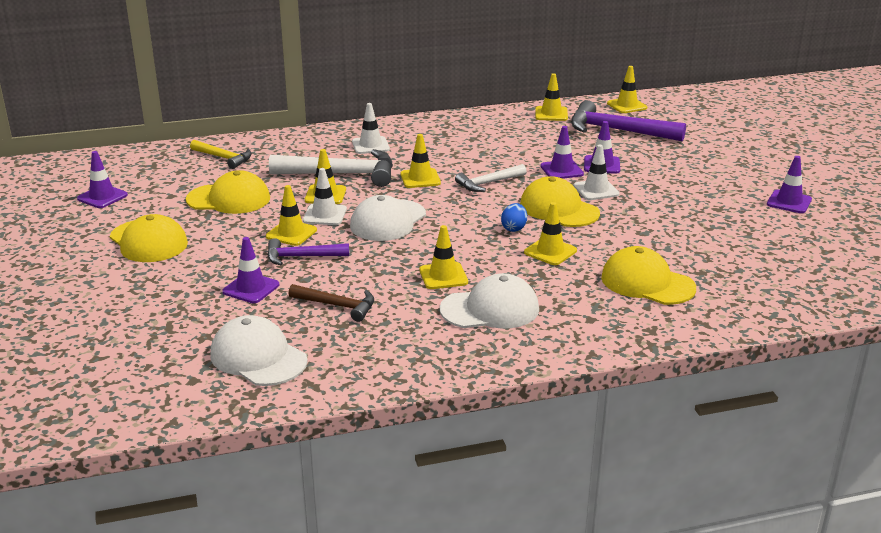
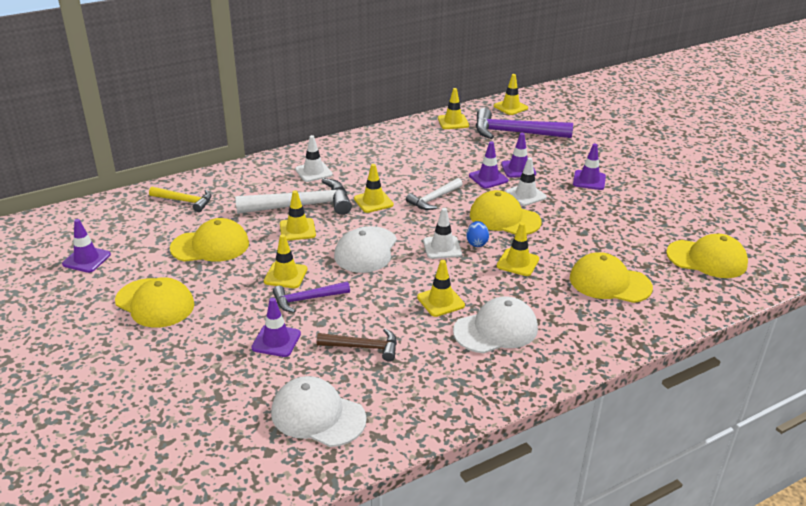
camera: 15 degrees left, 5 degrees up
white traffic cone [303,168,347,225] -> white traffic cone moved to [423,208,462,259]
purple traffic cone [767,156,812,213] -> purple traffic cone moved to [573,144,606,190]
none -> yellow cap [666,234,748,278]

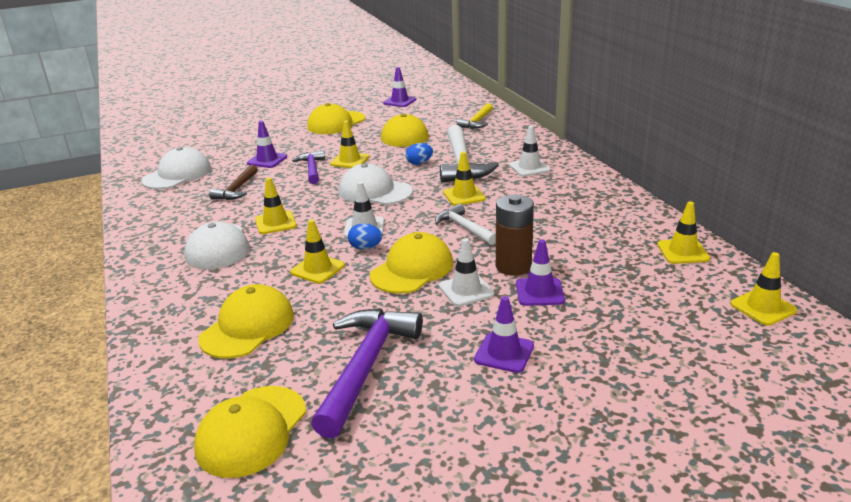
camera: 100 degrees right, 5 degrees down
yellow traffic cone [280,190,316,241] -> blue egg [406,143,433,165]
purple traffic cone [469,141,508,189] -> brown battery [496,195,534,276]
purple hammer [476,108,573,139] -> purple hammer moved to [311,309,423,439]

